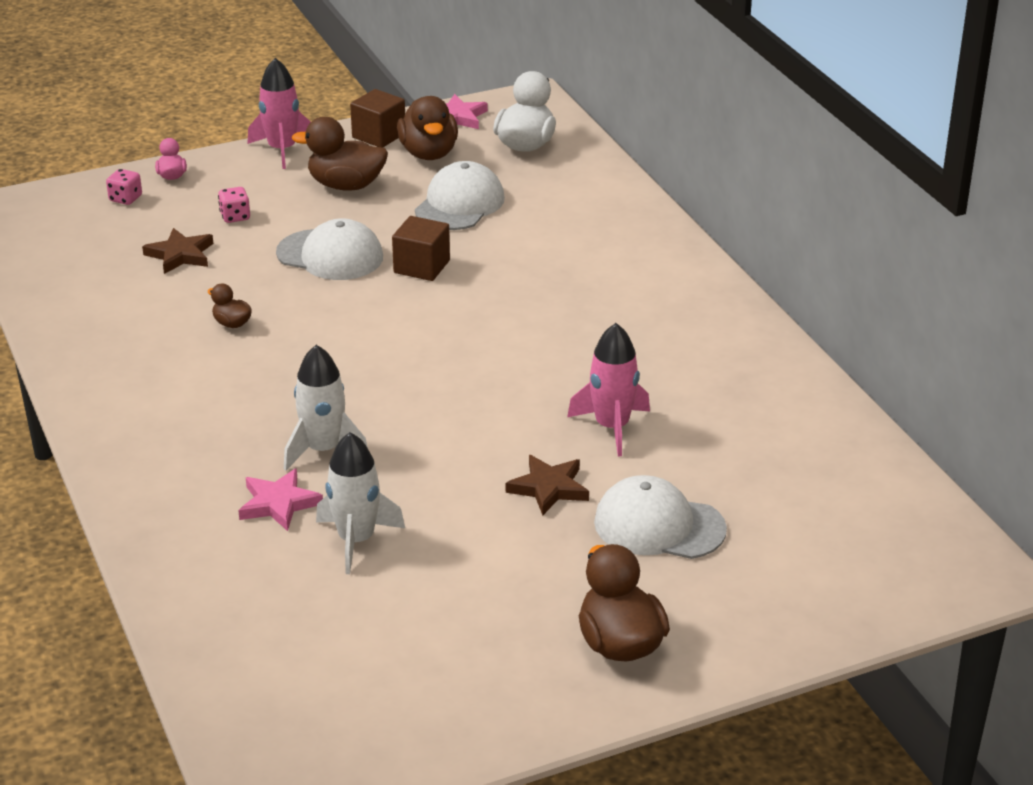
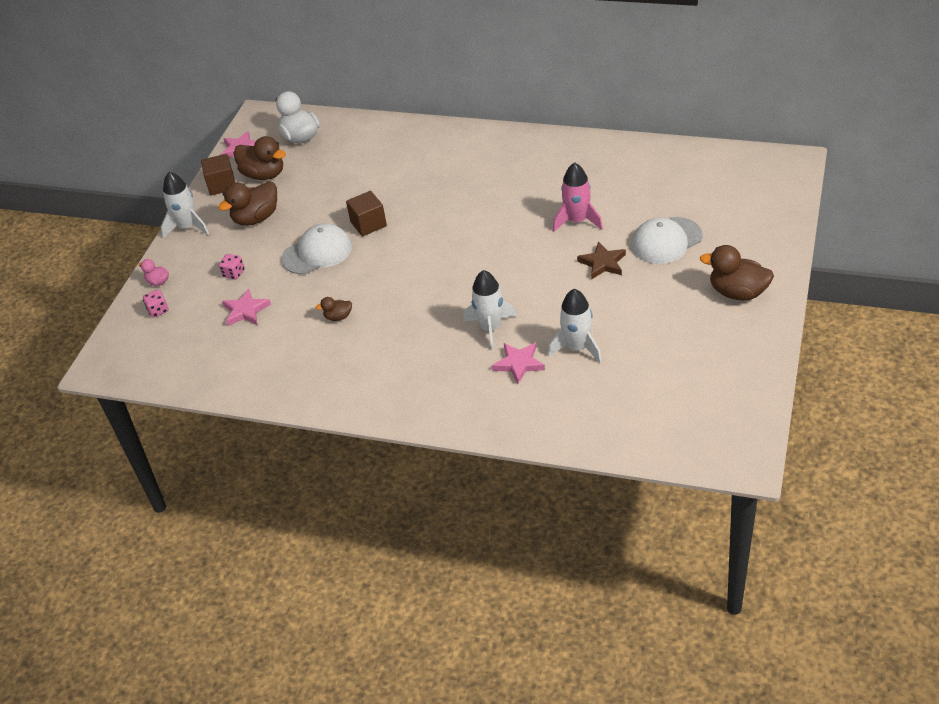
camera: 45 degrees left, 10 degrees up
brown star [142,228,213,274] -> pink star [222,288,271,326]
pink rocket [247,58,311,169] -> white rocket [161,172,209,238]
white cap [415,161,505,230] -> none

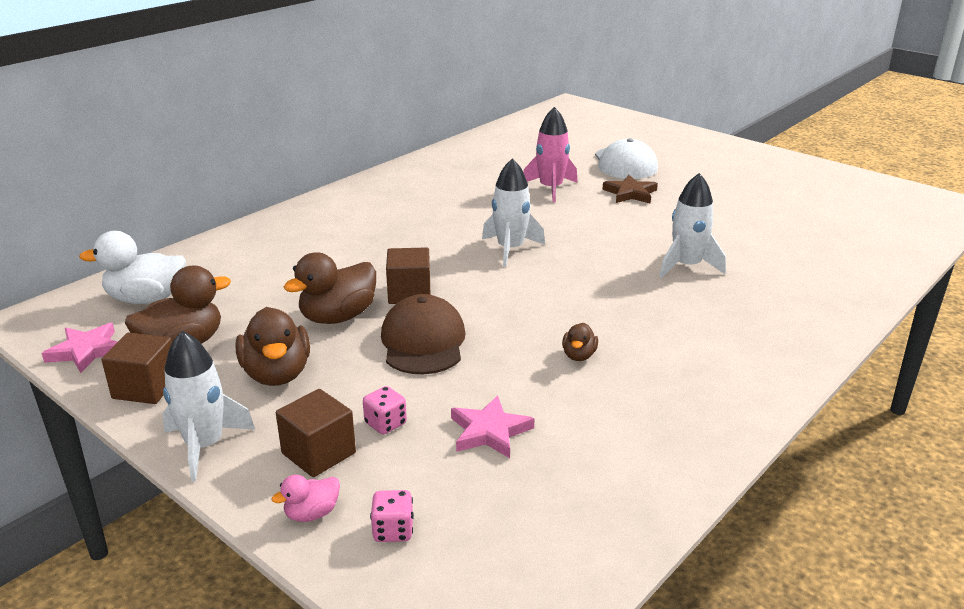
camera: 70 degrees left, 15 degrees down
white cap [281,223,352,274] -> brown cap [381,294,466,374]
pink star [492,343,545,384] -> none
white rocket [548,289,602,363] -> white rocket moved to [482,158,545,267]
brown duck [700,245,774,300] -> brown duck moved to [284,252,376,324]
none -> brown cube [276,389,356,477]

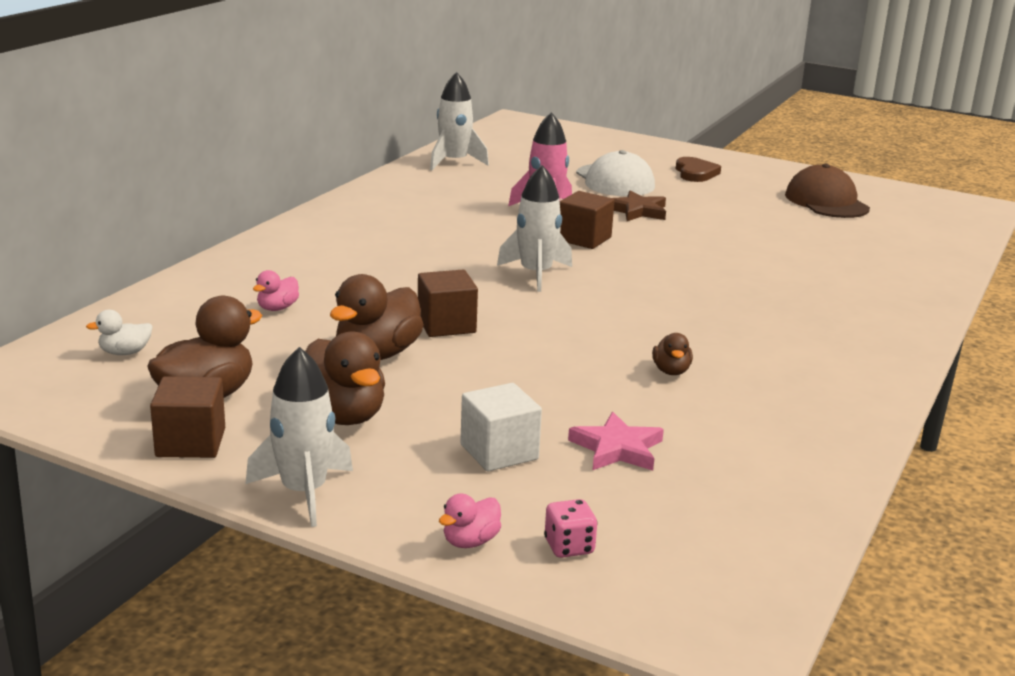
camera: 15 degrees left, 5 degrees down
pink star [42,323,117,373] -> none
white duck [79,231,186,304] -> white duck [86,310,153,355], size x0.51
brown cube [276,389,356,477] -> brown cube moved to [560,191,615,249]
pink dice [363,386,407,434] -> white cube [460,383,542,471]
brown cap [381,294,466,374] -> brown cap moved to [785,164,870,218]
white rocket [659,173,726,278] -> white rocket moved to [430,72,489,170]
none -> pink duck [253,270,299,311]
none -> brown heart [676,157,721,182]

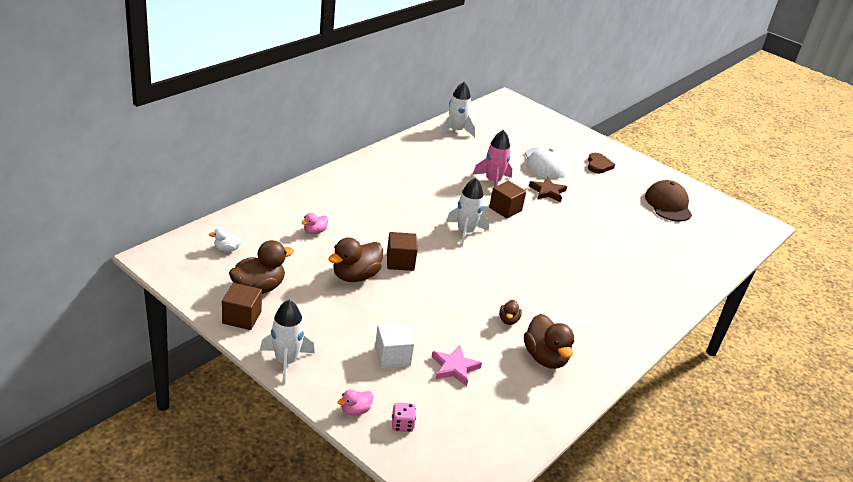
camera: 10 degrees right, 10 degrees up
brown duck [305,331,385,425] -> brown duck moved to [524,314,574,369]

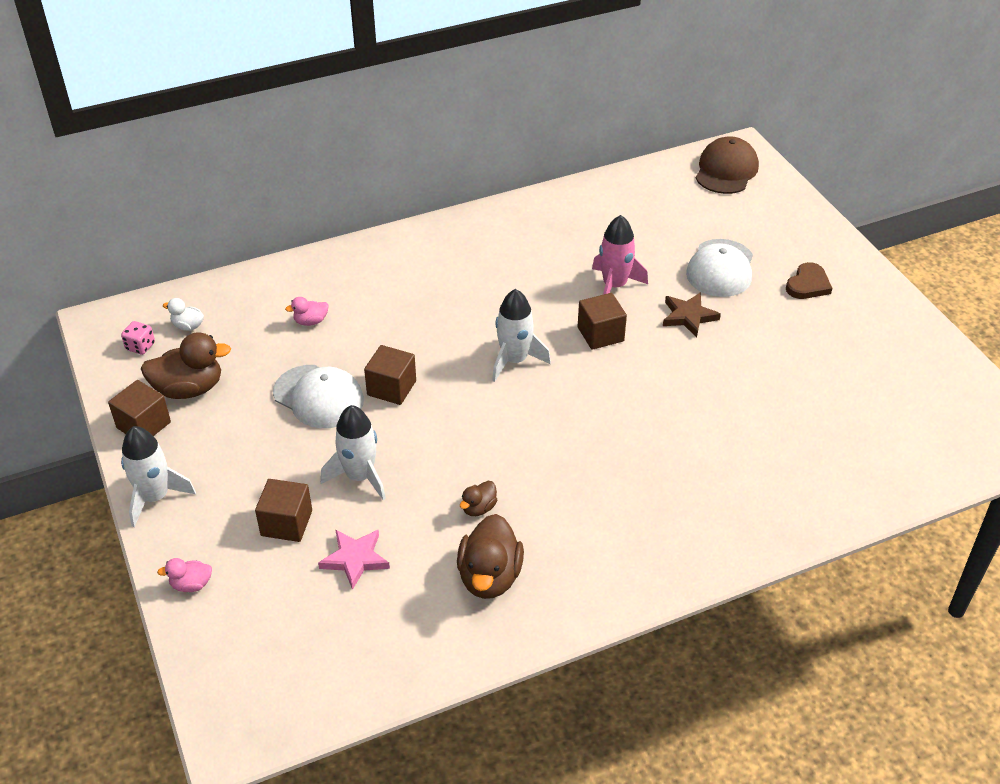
camera: 30 degrees right, 10 degrees up
brown duck [328,237,383,282] -> white cap [273,365,364,428]
white cube [375,323,414,369] -> brown cube [255,479,312,542]
pink dice [392,403,416,432] -> pink dice moved to [121,321,155,355]
white rocket [439,82,476,137] -> white rocket moved to [321,405,386,500]
brown cap [645,180,692,221] -> brown cap moved to [696,136,759,194]

